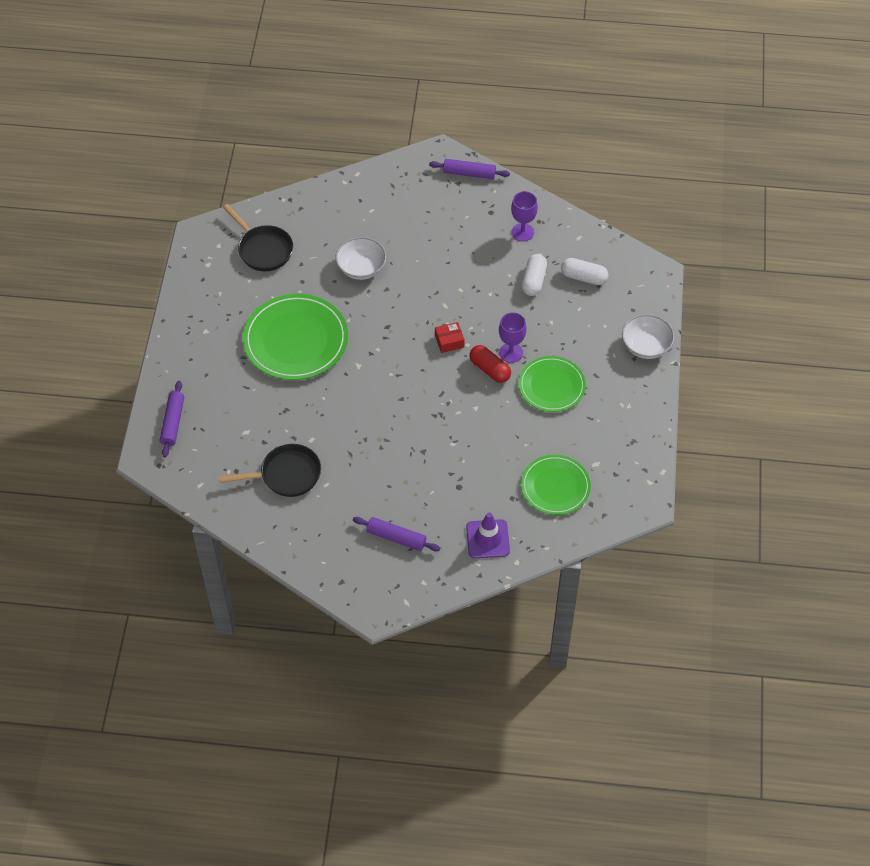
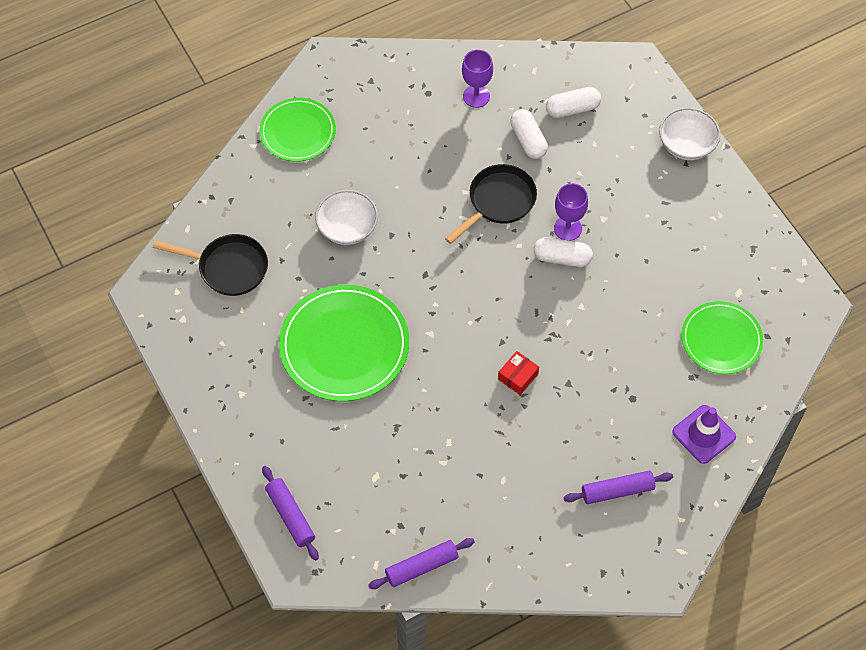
camera: 35 degrees left, 5 degrees up
black pan [219,444,321,497] -> black pan moved to [445,164,537,244]
purple rolling pin [429,159,510,179] -> purple rolling pin moved to [368,538,475,589]
red box [435,322,465,353] -> red box moved to [498,351,539,395]
red capsule [470,345,511,383] -> white capsule [534,237,593,267]
green plate [518,356,586,412] -> green plate moved to [260,98,336,162]

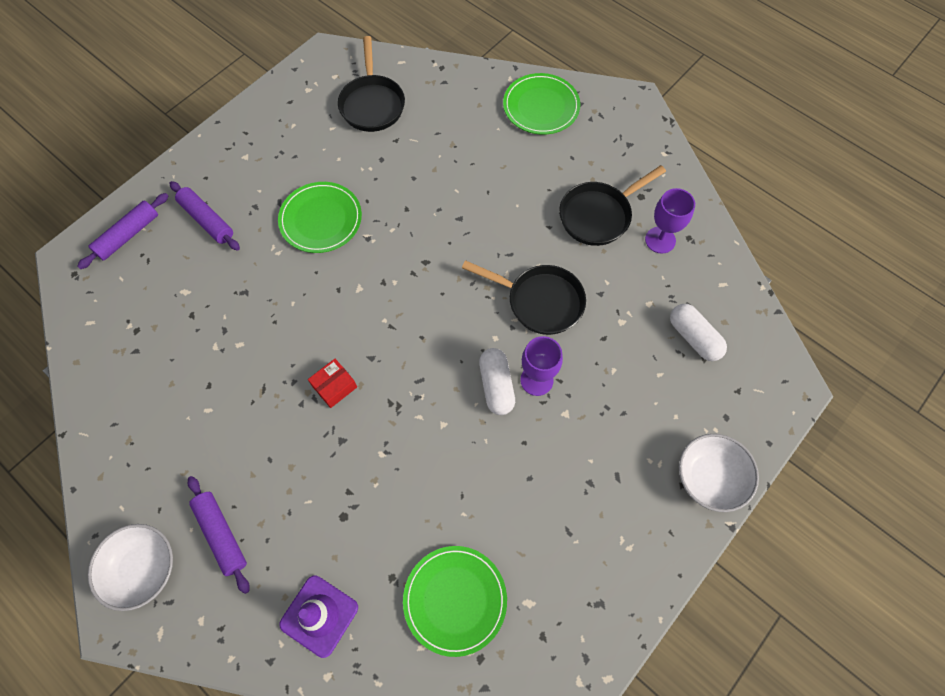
camera: 70 degrees right, 5 degrees up
green plate [279,285,409,401] -> green plate [278,182,362,253], size x0.63
white bowl [315,190,378,245] -> white bowl moved to [88,524,173,611]
purple rolling pin [368,538,475,589] -> purple rolling pin moved to [170,181,240,251]
red box [498,351,539,395] -> red box turned 60 degrees counterclockwise [308,359,357,408]
white capsule [510,109,548,159] -> none
none -> black pan [559,165,666,246]

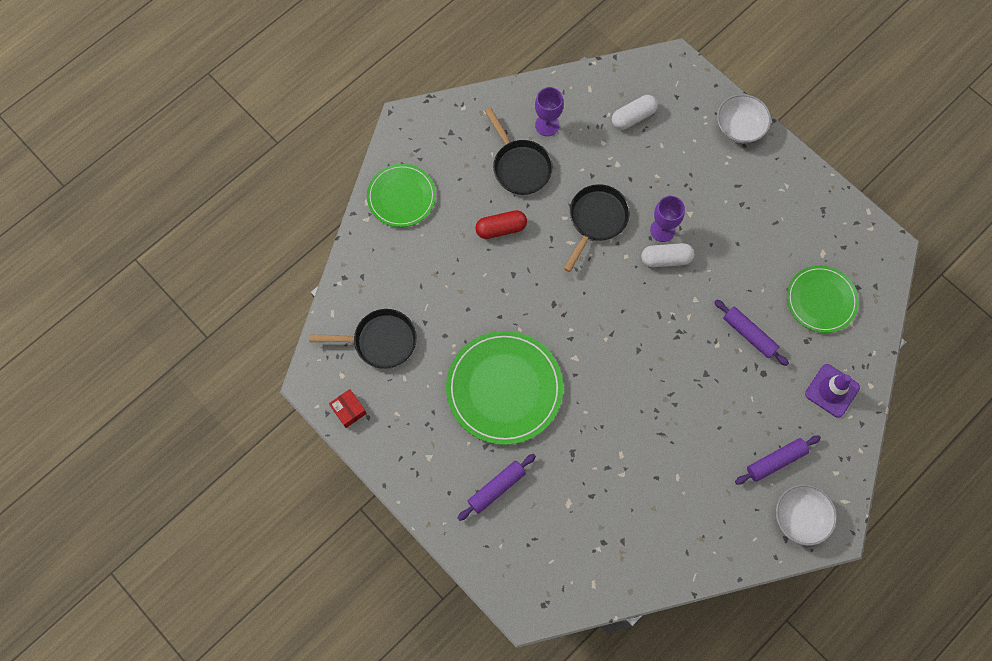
camera: 85 degrees left, 5 degrees up
purple rolling pin [77,193,168,269] -> purple rolling pin moved to [714,299,789,366]
green plate [278,182,362,253] -> green plate [446,331,563,445], size x1.59
red box [308,359,357,408] -> red box moved to [329,389,367,428]
none -> red capsule [475,210,527,239]

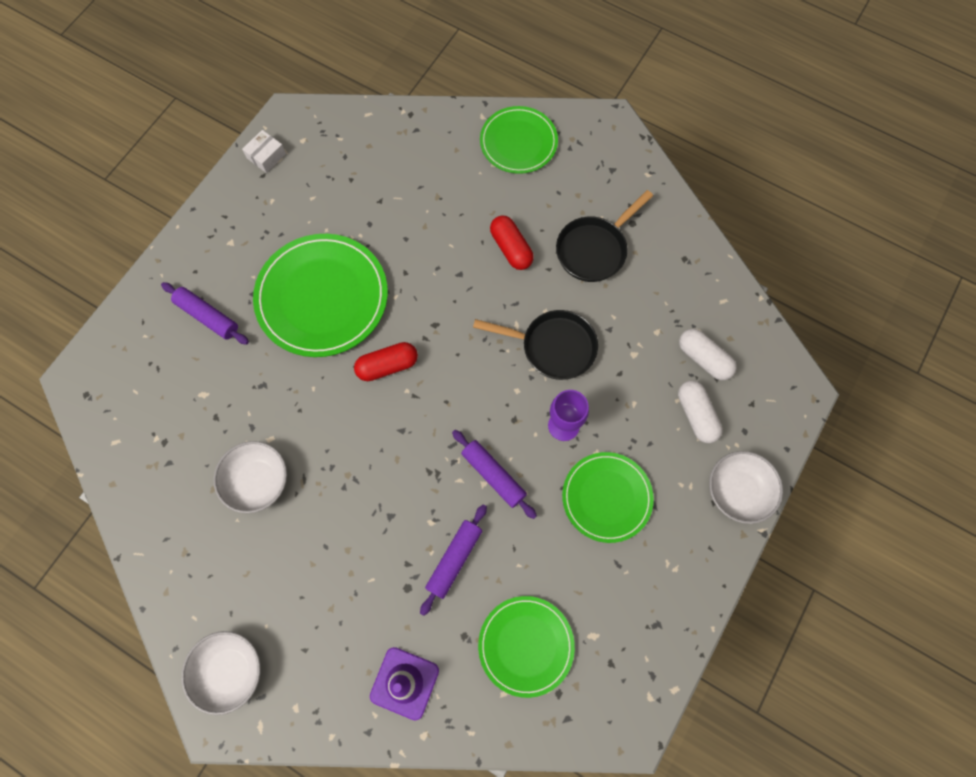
camera: 75 degrees right, 0 degrees up
black pan [309,309,417,369] -> none
red box [329,389,367,428] -> white box [242,130,286,173]
purple goblet [535,87,564,136] -> none
white capsule [641,243,695,267] -> white capsule moved to [678,381,723,443]
purple rolling pin [735,435,821,485] -> purple rolling pin moved to [452,430,537,519]
none -> white bowl [213,441,287,513]
none -> red capsule [354,342,418,381]
none -> green plate [562,452,654,543]

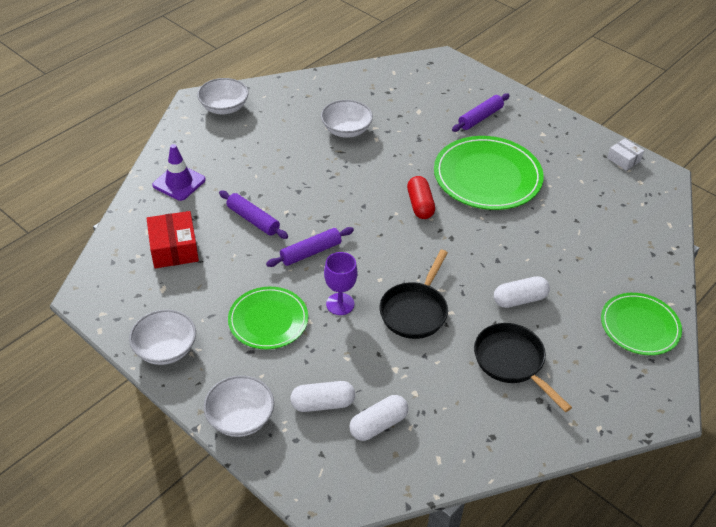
camera: 100 degrees right, 25 degrees down
green plate [478,596,575,698] -> red box [146,211,199,268]
red capsule [490,215,534,270] -> white capsule [494,276,550,308]
none -> white bowl [129,310,196,365]

